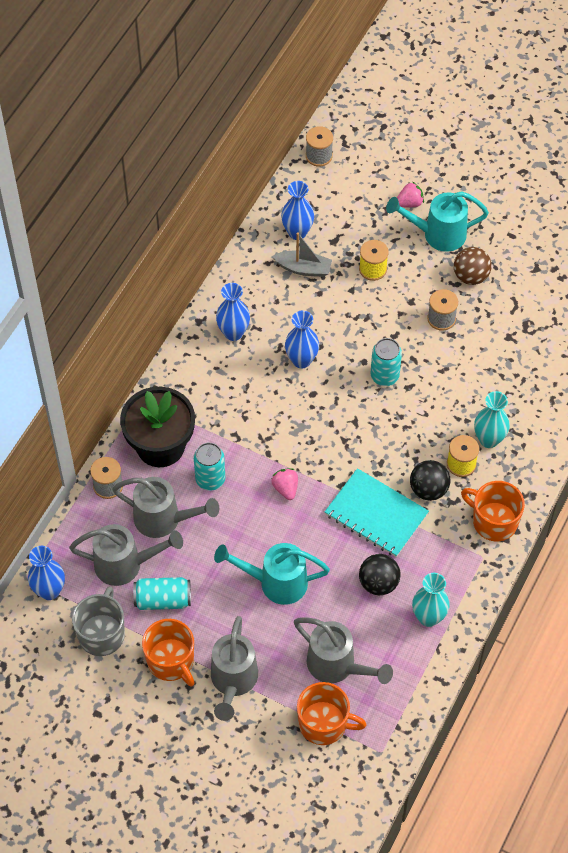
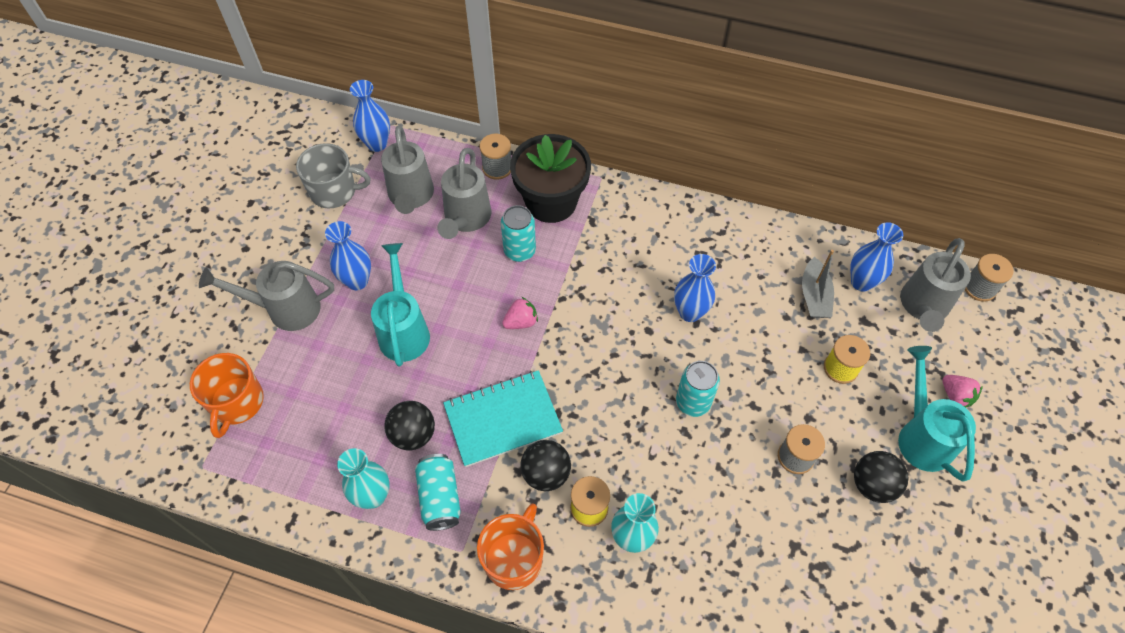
camera: 80 degrees right, 0 degrees up
turquoise can [133,577,191,610] -> turquoise can moved to [415,454,461,531]
orange mug [142,619,195,687] -> none
blue vase [216,283,250,341] -> blue vase moved to [325,221,371,290]
grey watering can [294,617,393,684] -> grey watering can moved to [900,238,971,332]
turquoise notebook [325,468,429,557] -> turquoise notebook turned 45 degrees clockwise [443,370,563,467]
brown ball [454,247,492,285] -> black ball [854,451,908,503]

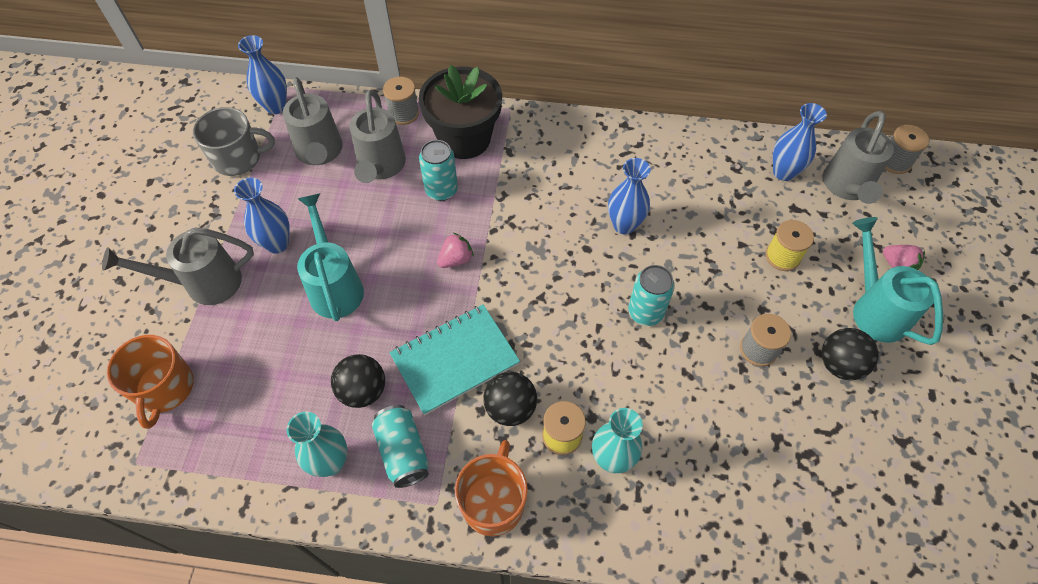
camera: 10 degrees left, 0 degrees up
grey boat [802,250,834,318] -> none

